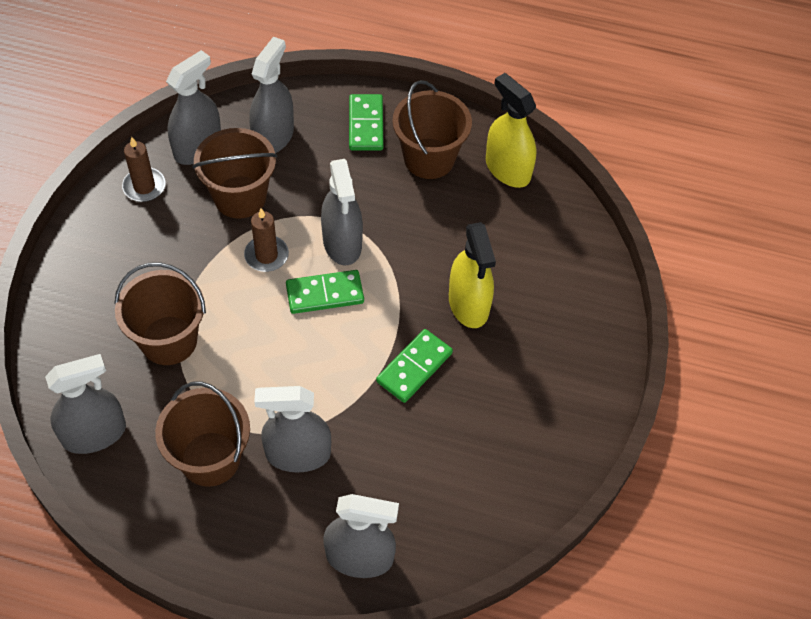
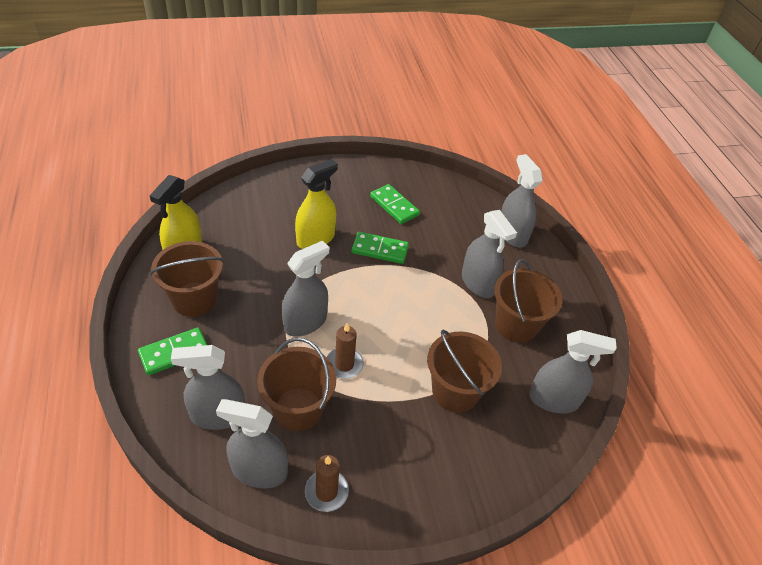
camera: 120 degrees left, 10 degrees down
grey spray bottle [45,354,126,454] -> grey spray bottle turned 150 degrees clockwise [529,330,617,413]
green domino [286,270,364,314] -> green domino moved to [370,184,420,224]

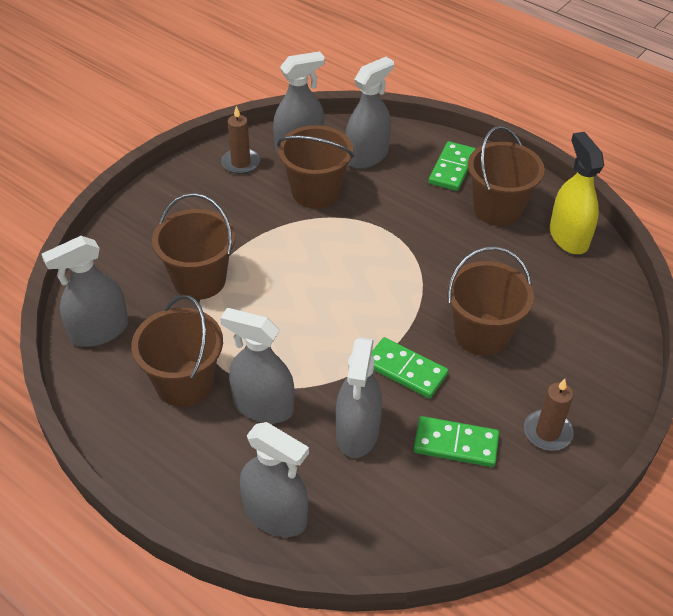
camera: 145 degrees right, 0 degrees up
grey spray bottle [281,241,329,337] -> grey spray bottle moved to [336,337,382,458]
yellow spray bottle [295,159,338,249] -> brown bucket [447,246,534,356]
brown candle [327,323,364,379] -> brown candle moved to [524,379,574,450]
green domino [352,232,409,264] -> green domino turned 60 degrees clockwise [372,337,449,398]

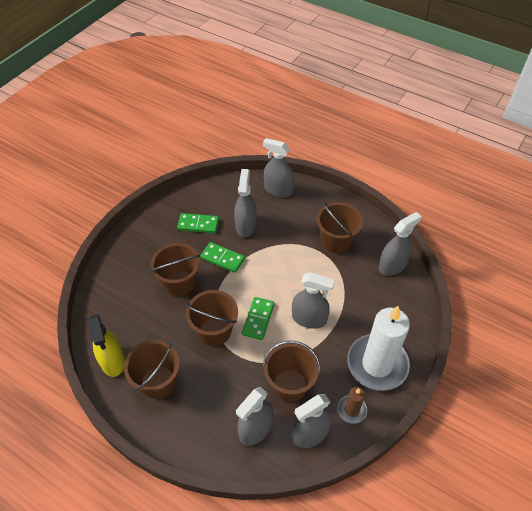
camera: 175 degrees right, 5 degrees up
brown bucket [152,193,235,300] -> brown bucket moved to [186,290,238,346]
grey spray bottle [220,308,294,423] -> grey spray bottle moved to [292,272,335,329]
green domino [429,141,476,191] -> green domino moved to [242,297,274,340]
brown candle [524,379,574,450] -> none
none -> white candle [347,306,410,391]

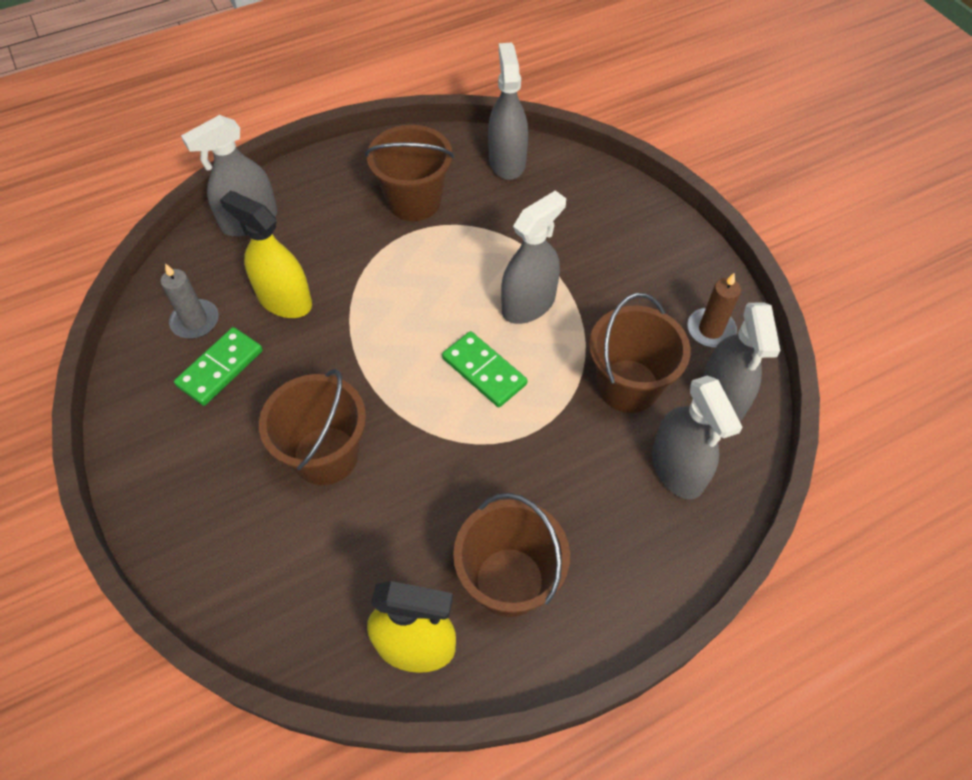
camera: 60 degrees left, 5 degrees up
brown bucket [186,290,238,346] -> none
green domino [200,242,245,273] -> none
grey spray bottle [234,169,256,237] -> yellow spray bottle [220,191,312,318]
white candle [347,306,410,391] -> none
none -> grey candle [161,263,219,338]

